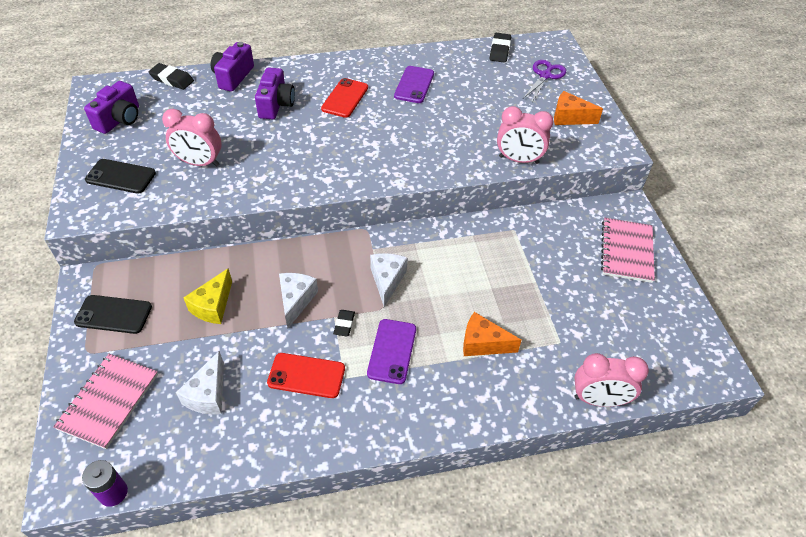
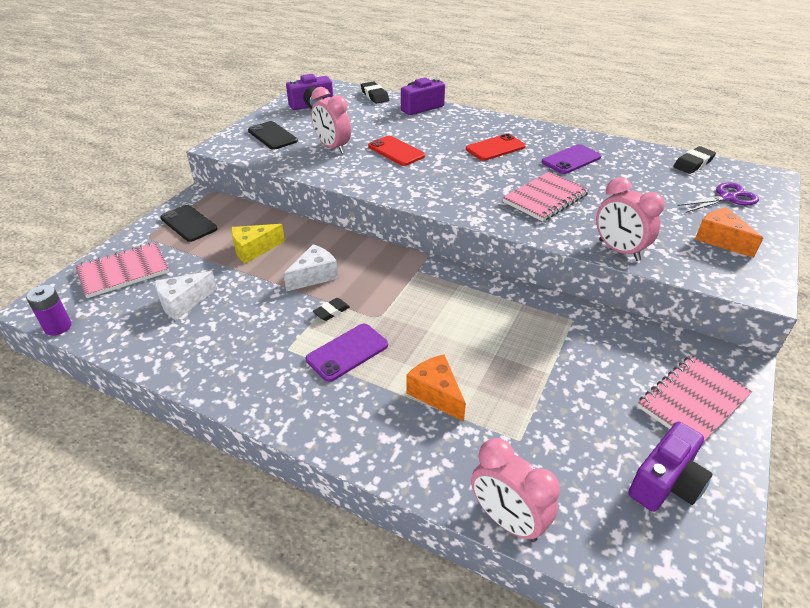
camera: 40 degrees right, 10 degrees down
purple camera [255,68,295,119] -> purple camera moved to [628,422,712,512]
red phone [267,353,345,398] -> red phone moved to [368,136,425,166]
white cheese [370,253,407,307] -> none
none -> pink notebook [503,172,590,222]

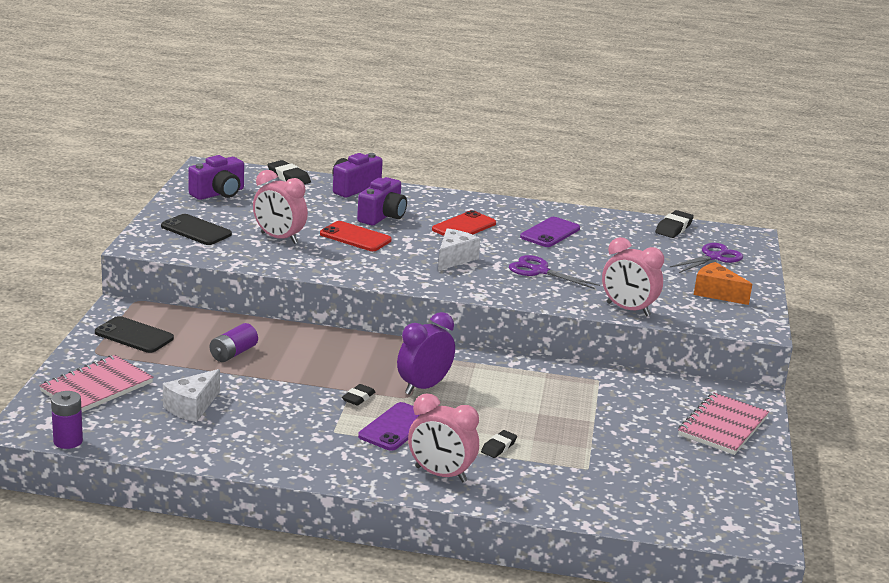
camera: 20 degrees left, 15 degrees down
yellow cheese [231,224,285,264] -> purple battery [210,323,258,362]
white cheese [283,244,338,291] -> white cheese moved to [438,228,480,271]
orange cheese [406,354,466,422] -> black eraser [481,430,517,458]
pink clock [471,438,560,542] -> pink clock moved to [408,394,479,482]
pink notebook [503,172,590,222] -> purple scissors [509,255,600,289]
purple camera [628,422,712,512] -> purple camera moved to [357,177,407,225]
none -> purple clock [397,312,455,395]

